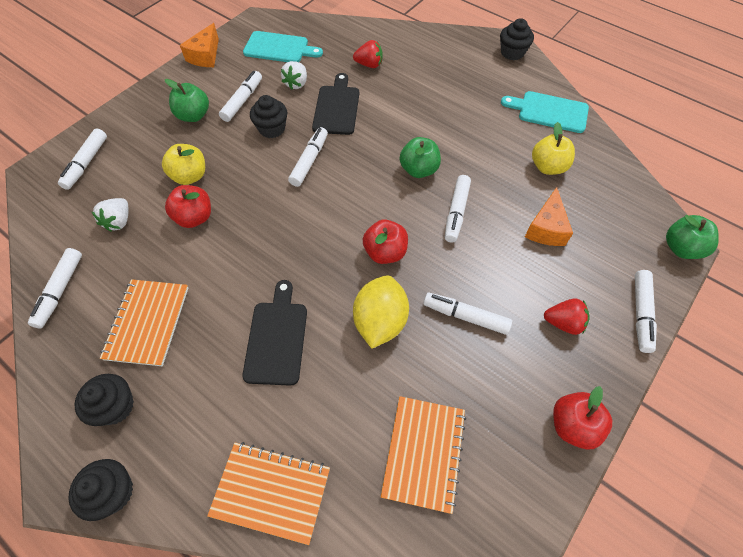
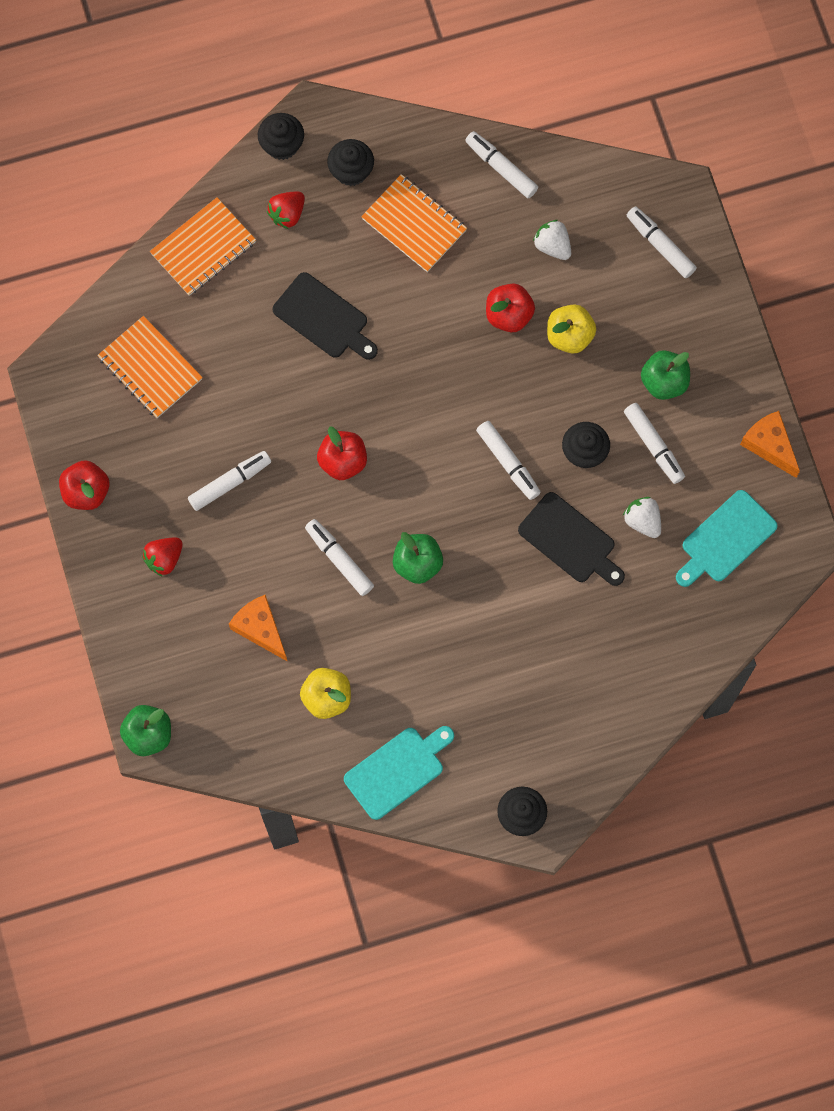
camera: 125 degrees right, 15 degrees up
red strawberry [353,40,383,68] -> red strawberry moved to [267,192,305,229]
yellow lemon [353,275,409,348] -> none
white marker [635,270,657,353] -> none

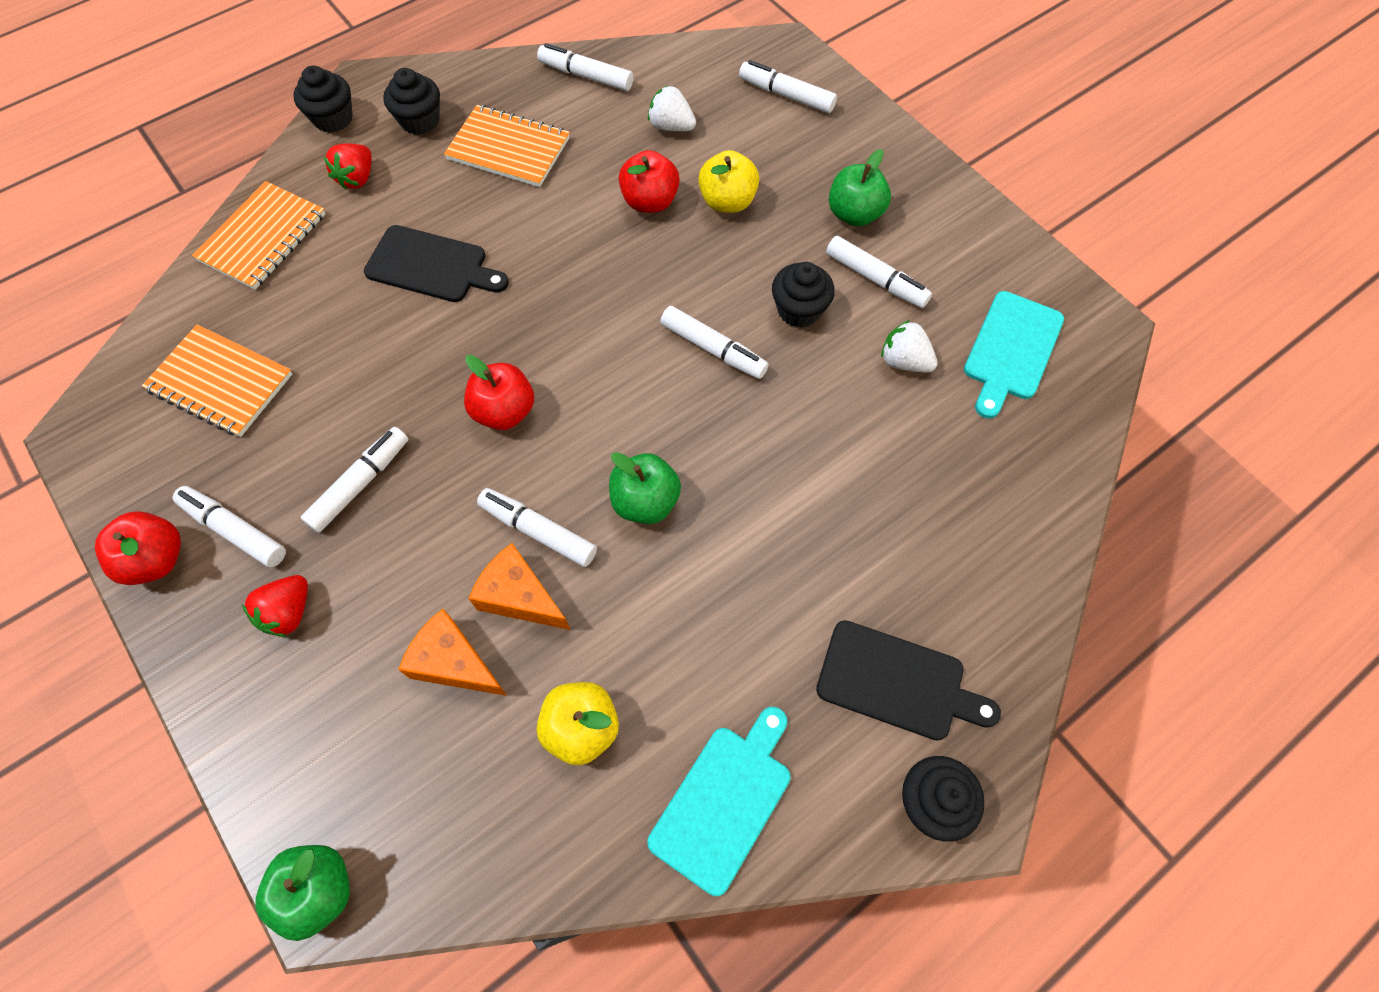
camera: 20 degrees left, 10 degrees down
black cutting board [518,492,625,586] -> black cutting board moved to [816,620,1001,741]
orange cheese [740,411,800,478] -> orange cheese moved to [469,543,571,630]
none -> white marker [173,486,286,567]

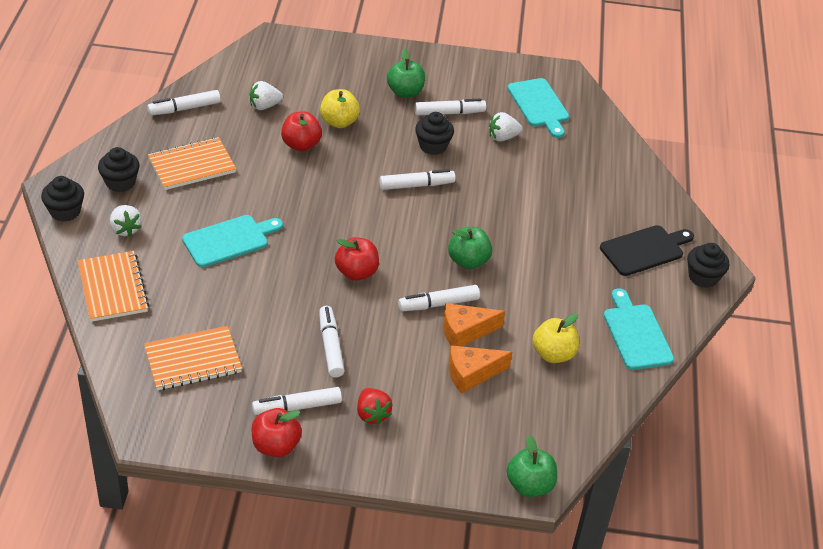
camera: 50 degrees left, 20 degrees down
red strawberry [324,143,372,190] -> white strawberry [110,205,142,237]
black cutting board [364,225,509,302] -> turquoise cutting board [182,215,283,267]
white marker [739,60,837,113] -> none

